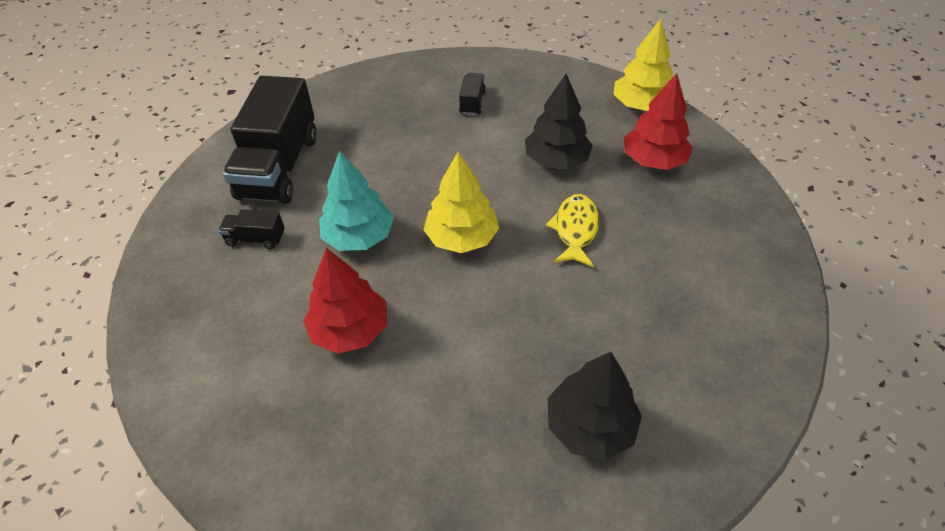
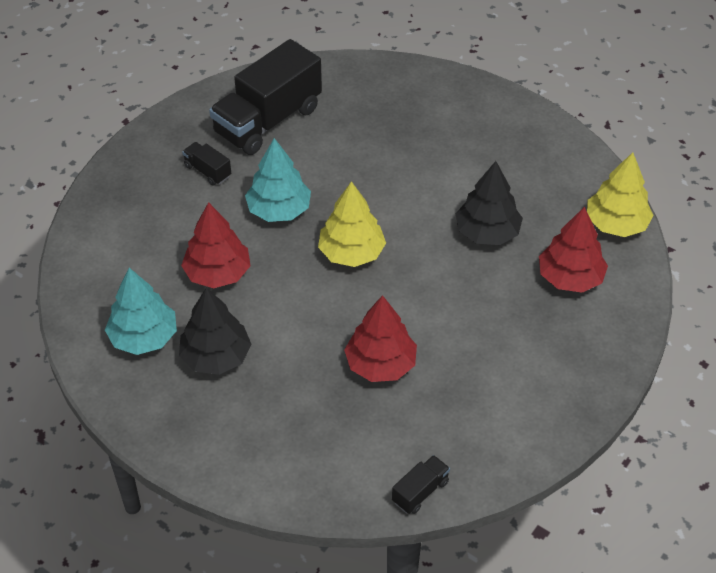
camera: 35 degrees right, 0 degrees up
black truck [459,73,486,115] -> black truck moved to [392,455,450,514]
yellow fish [546,194,599,267] -> none
black tree [548,352,642,460] -> black tree moved to [179,288,252,375]
none -> turquoise tree [105,268,177,355]
none -> red tree [344,295,417,382]

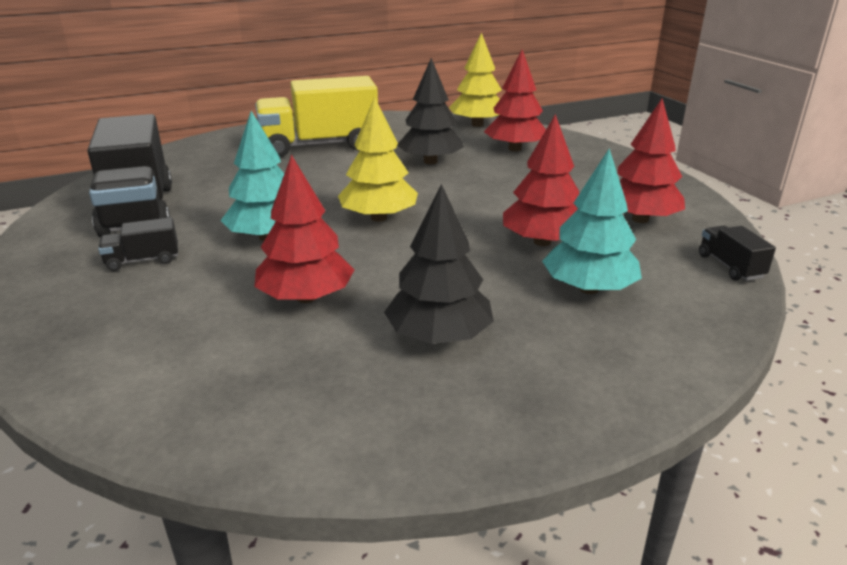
camera: 60 degrees left, 20 degrees down
turquoise tree [105,268,177,355] -> turquoise tree moved to [542,149,642,294]
none -> yellow truck [255,76,378,157]
none -> red tree [617,99,685,223]

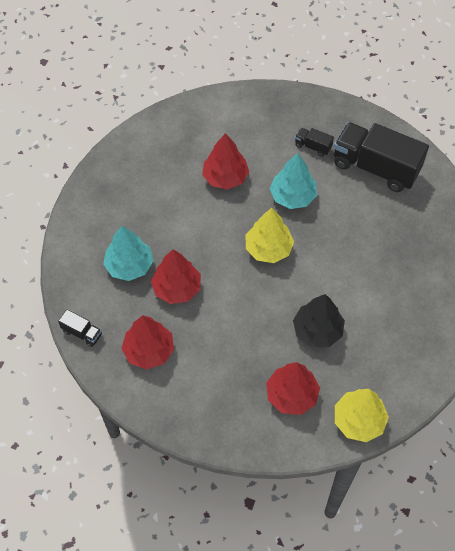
camera: 135 degrees right, 30 degrees up
black truck [98,217,178,271] -> black truck turned 90 degrees counterclockwise [295,128,334,157]
yellow truck [255,76,378,157] -> none
black tree [384,184,494,344] -> none

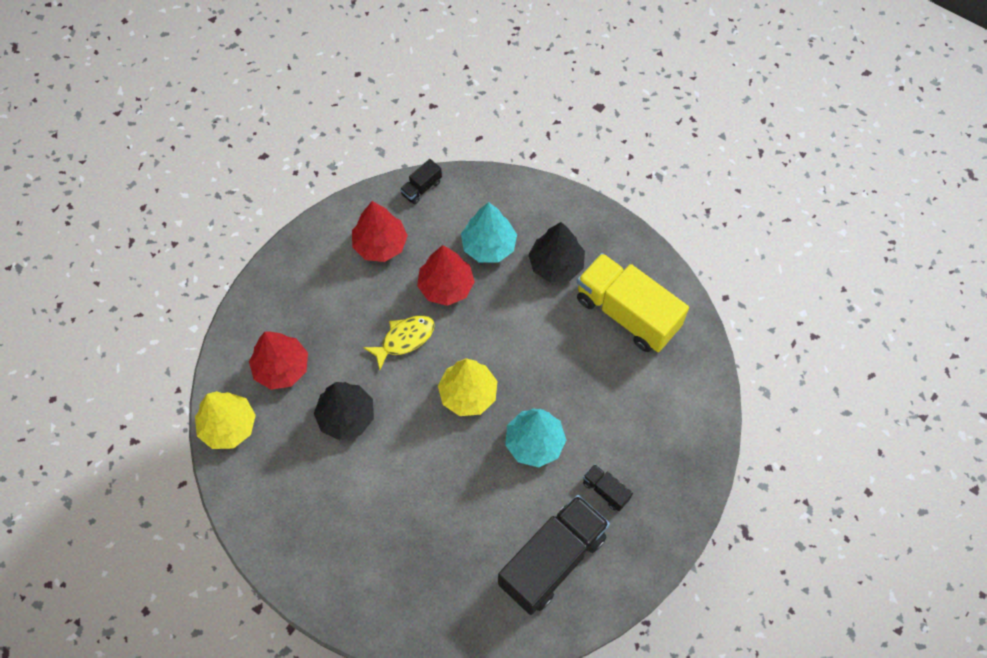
camera: 105 degrees right, 5 degrees up
red tree [202,133,249,190] -> none
black truck [295,128,334,157] -> black truck turned 90 degrees counterclockwise [583,464,633,511]
none -> yellow fish [363,315,435,370]
none -> black tree [529,222,585,282]
none -> yellow truck [577,253,689,352]

